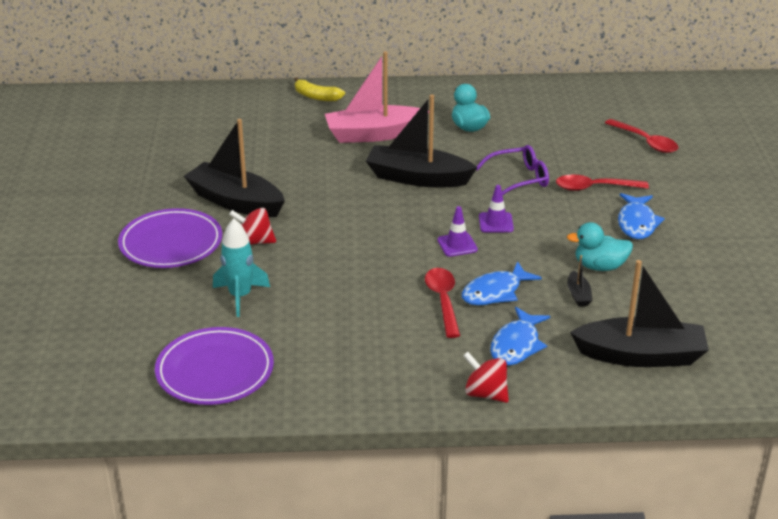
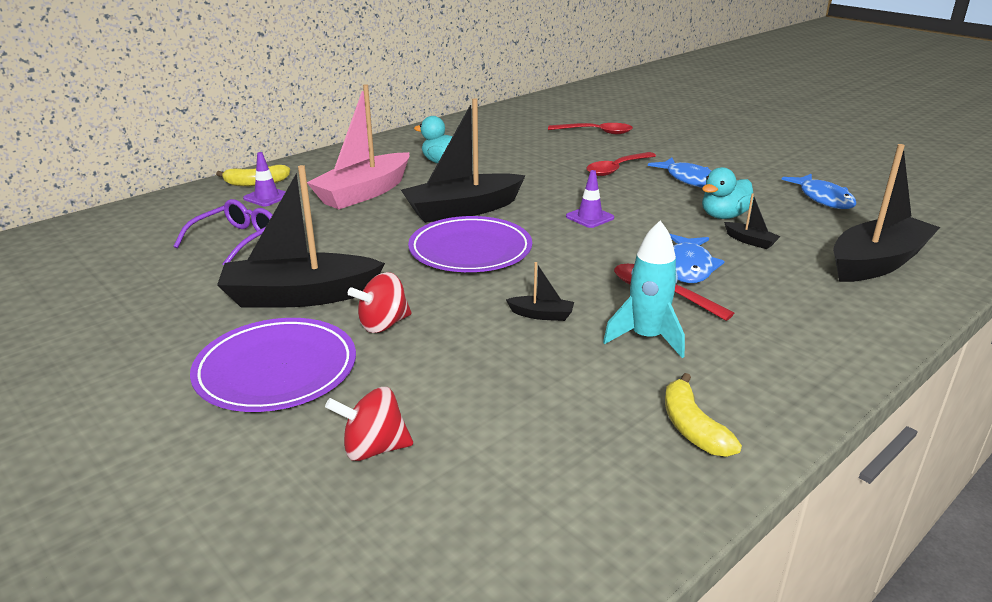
camera: 40 degrees left, 5 degrees down
purple plate [155,327,274,405] -> purple plate moved to [408,216,532,272]
turquoise rocket [213,219,270,317] -> turquoise rocket moved to [603,220,685,358]
purple traffic cone [437,206,478,257] -> purple traffic cone moved to [243,152,286,206]
red spinning top [463,352,509,403] -> red spinning top moved to [325,387,413,461]
purple glasses [476,145,549,196] -> purple glasses moved to [174,199,272,265]
blue fish [490,307,550,366] -> blue fish moved to [781,174,857,209]
none -> black boat [506,262,574,321]
none -> yellow banana [665,373,742,457]

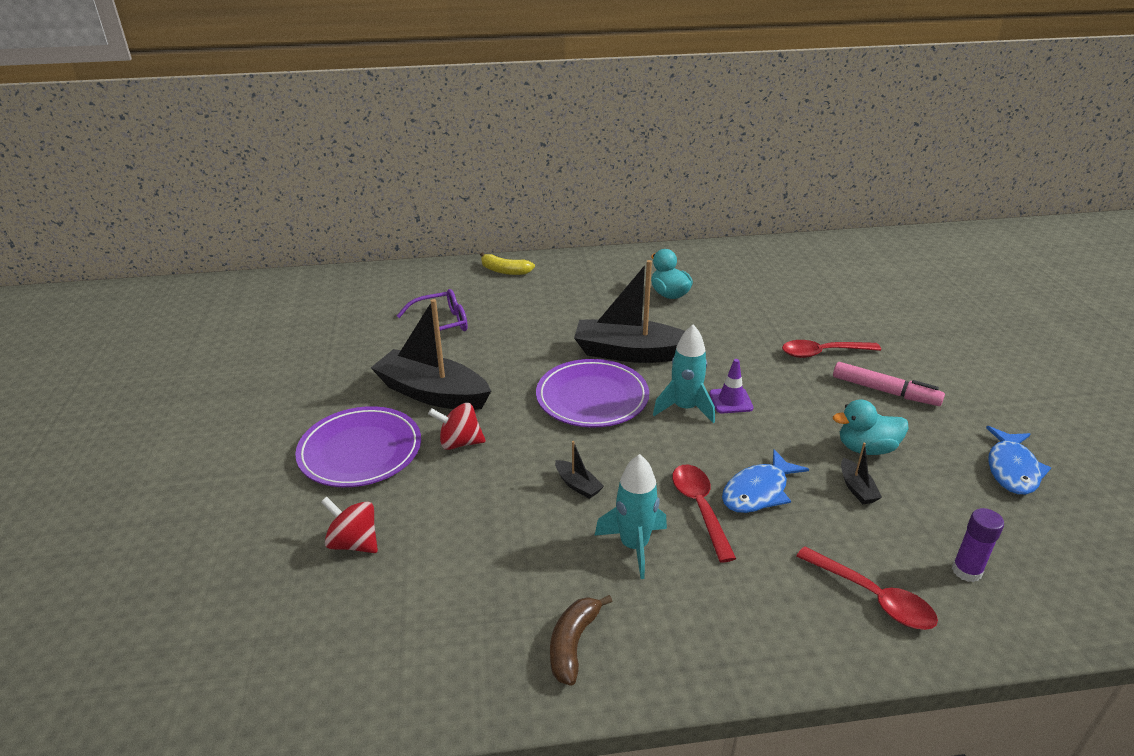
camera: 35 degrees right, 5 degrees up
purple traffic cone [243,152,286,206] -> none
pink boat [307,84,409,209] -> none
red spoon [548,123,633,134] -> red spoon moved to [796,546,938,630]
blue fish [648,158,712,188] -> pink marker [833,362,945,406]
yellow banana [665,373,742,457] -> brown banana [550,595,613,686]
black boat [833,144,940,282] -> purple glue stick [952,508,1004,582]
none -> turquoise rocket [653,325,715,423]

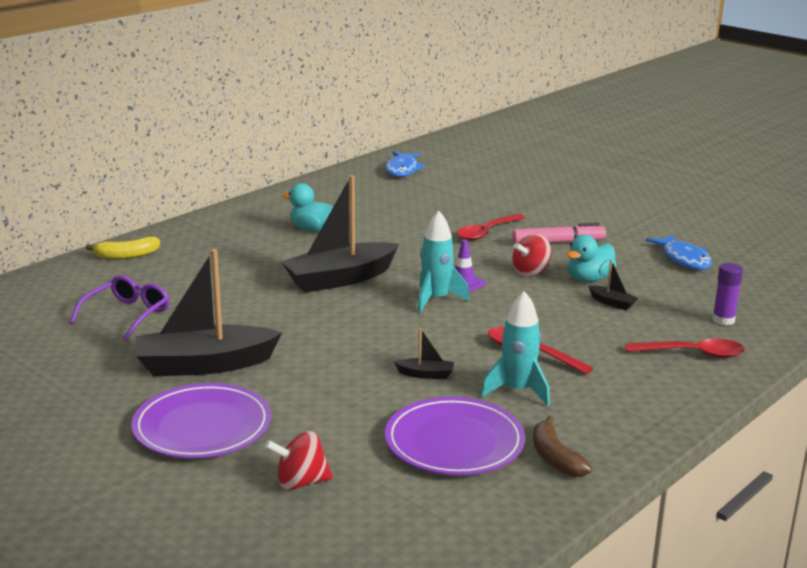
camera: 40 degrees left, 10 degrees down
red spinning top [428,403,486,450] -> red spinning top moved to [512,234,552,277]
purple plate [536,359,649,428] -> purple plate moved to [385,397,525,475]
blue fish [722,449,809,513] -> blue fish moved to [385,152,425,177]

